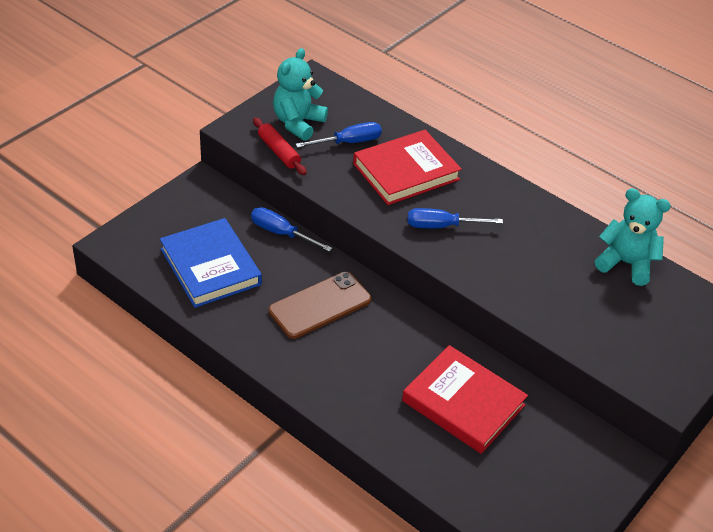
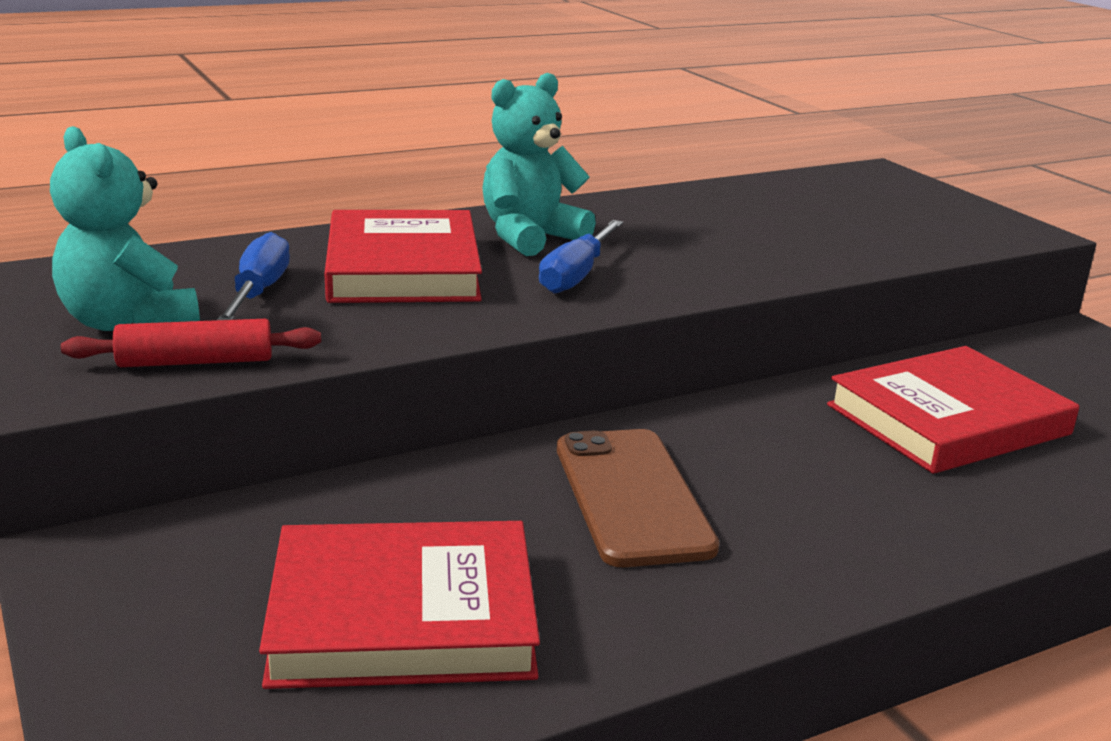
camera: 65 degrees left, 20 degrees down
blue book [160,218,262,308] -> red book [259,521,540,689]
blue screwdriver [251,207,332,252] -> none
turquoise teddy bear [595,188,671,286] -> turquoise teddy bear moved to [482,73,596,256]

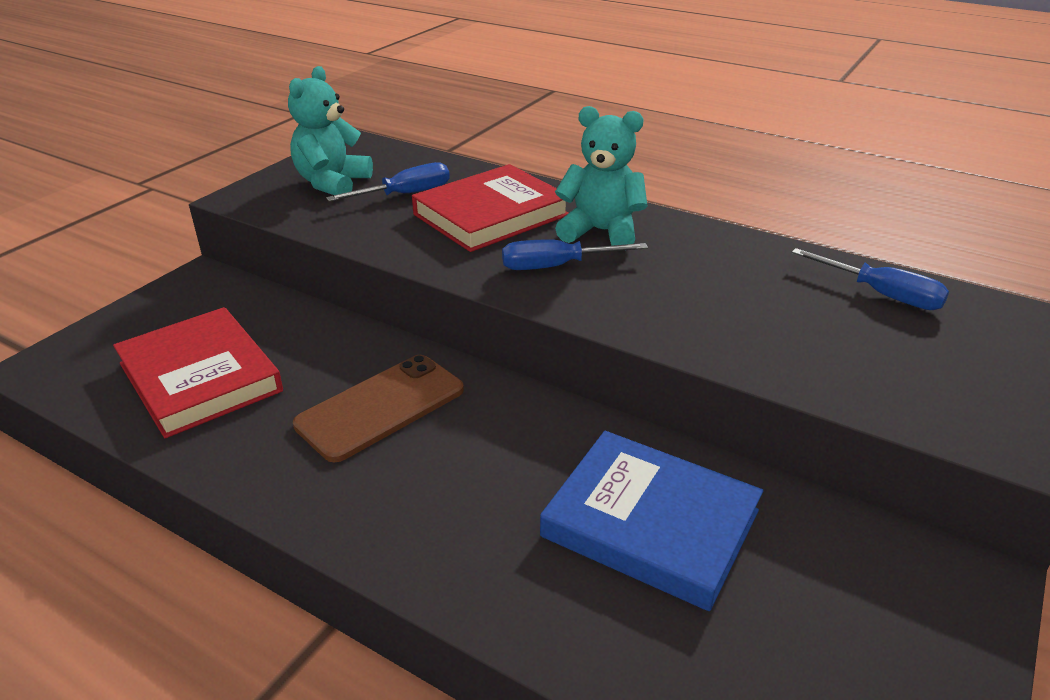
camera: 60 degrees right, 10 degrees up
red rolling pin [61,319,321,367] -> none
red book [827,346,1079,474] -> blue book [540,431,763,611]
none -> blue screwdriver [791,248,949,310]

